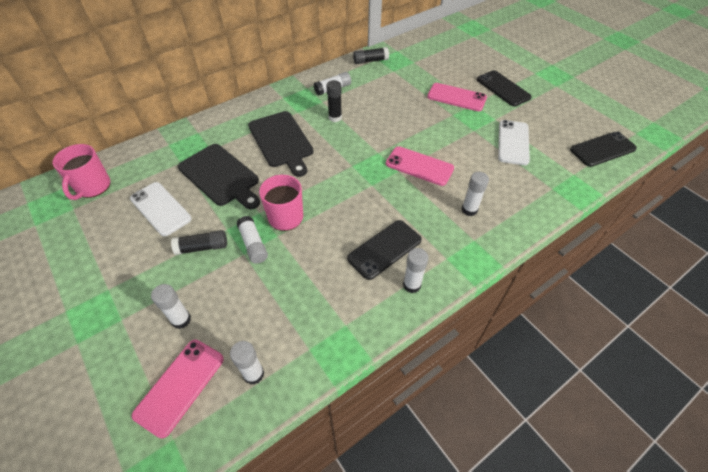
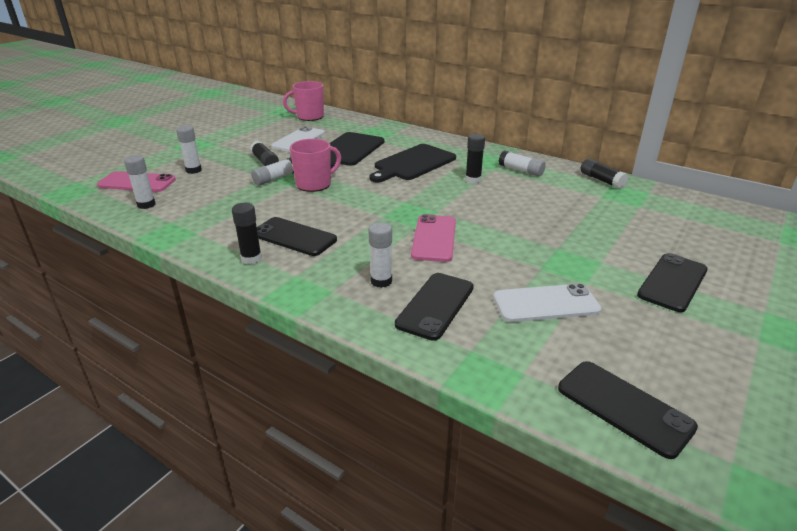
camera: 70 degrees right, 20 degrees down
white glue stick [403,248,428,293] -> black glue stick [232,203,262,265]
pink phone [427,83,487,111] -> none
none -> black phone [395,273,474,341]

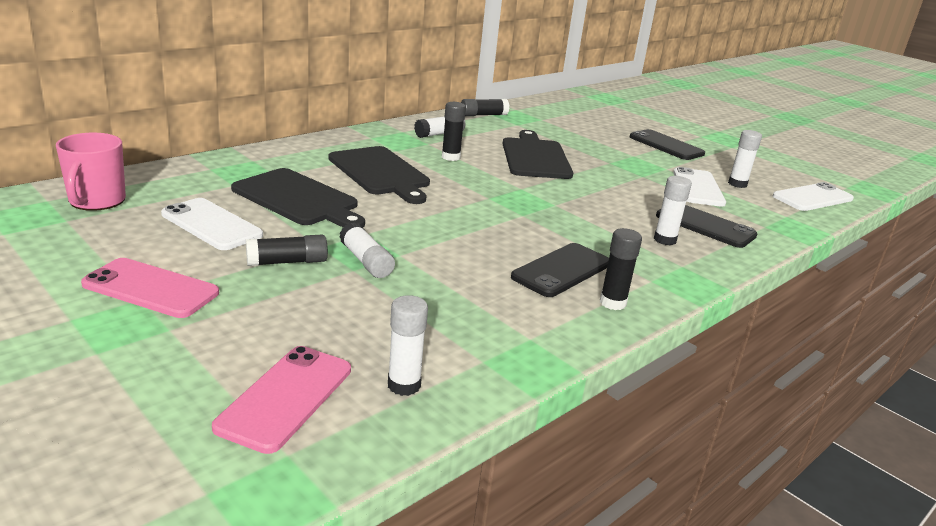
camera: 80 degrees left, 5 degrees down
white glue stick [176,125,202,174] -> white glue stick moved to [728,130,762,188]
pink mug [290,139,341,192] -> none
pink phone [411,214,456,262] -> pink phone moved to [81,258,219,318]
black phone [558,361,698,459] -> white phone [773,182,854,211]
none -> black cutting board [502,130,573,179]

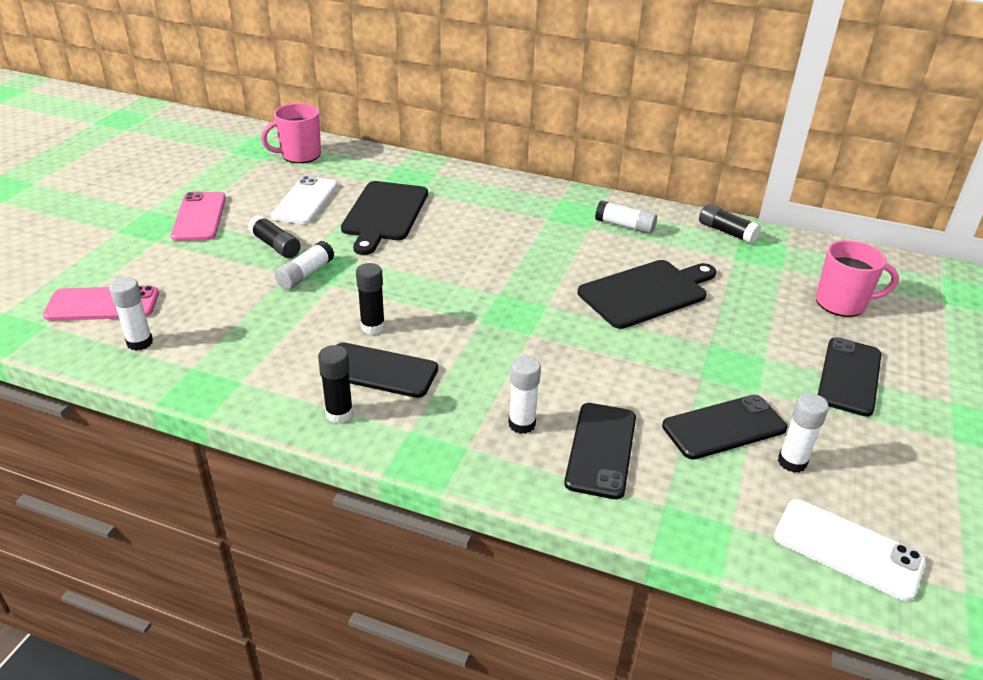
camera: 65 degrees right, 10 degrees up
black cutting board [328,146,430,204] -> none
black glue stick [442,102,466,161] -> black glue stick moved to [356,263,385,334]
white phone [673,167,726,207] -> black phone [662,395,787,460]
none -> pink mug [816,240,899,317]

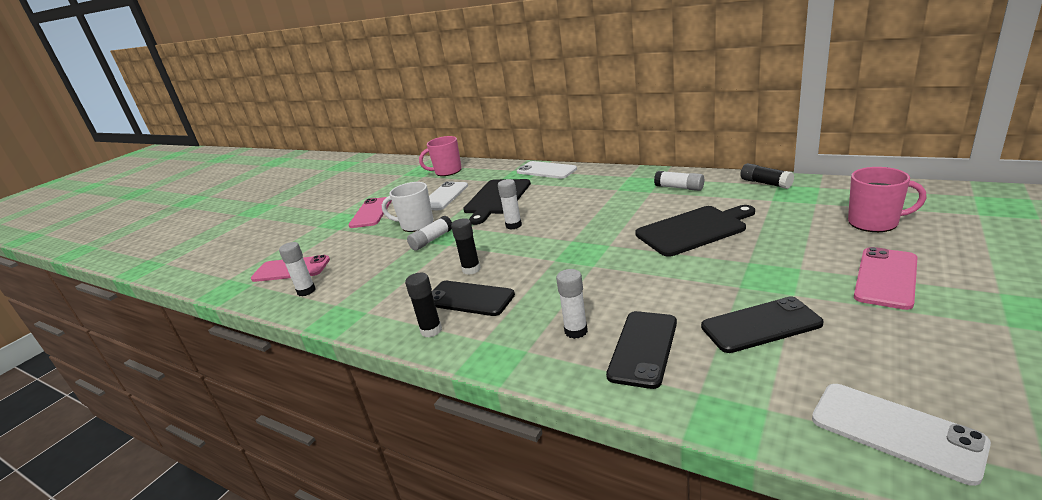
camera: 15 degrees right, 10 degrees down
black glue stick [248,215,301,258] -> white mug [382,182,434,232]
white glue stick [778,393,829,473] -> white glue stick moved to [498,179,522,230]
black phone [818,337,882,417] -> pink phone [854,247,918,310]
none -> white phone [517,161,577,179]

